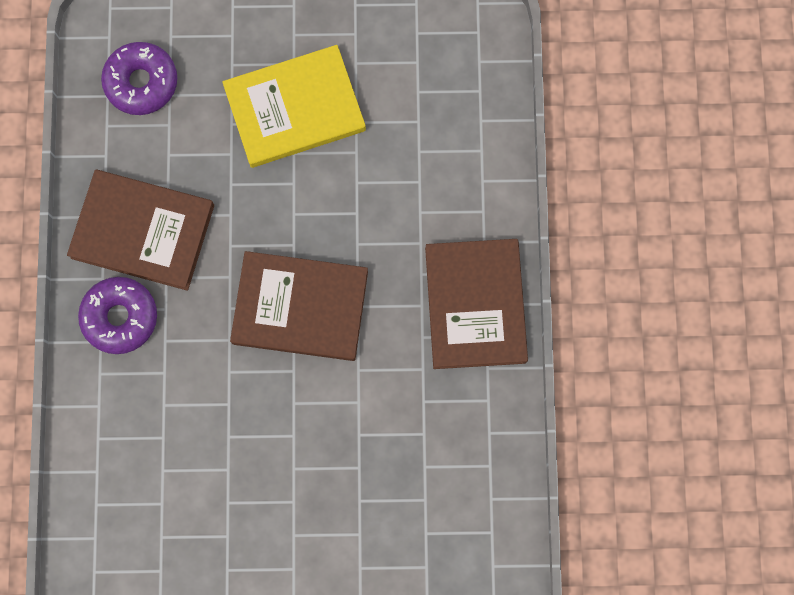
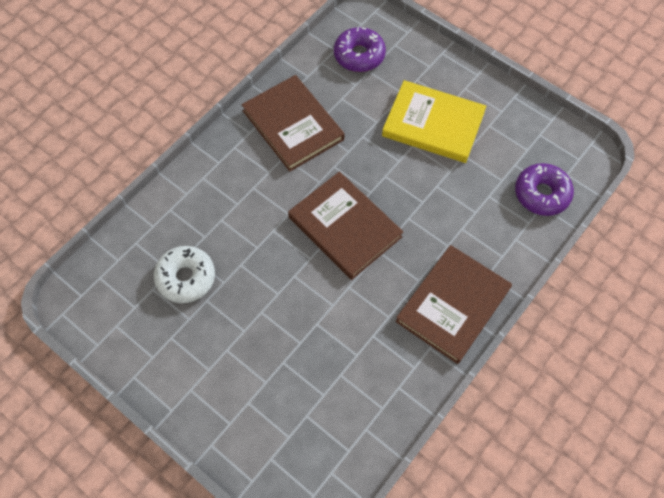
camera: 40 degrees right, 15 degrees down
purple donut [78,277,157,354] -> purple donut moved to [515,163,574,216]
none -> white donut [154,246,215,303]

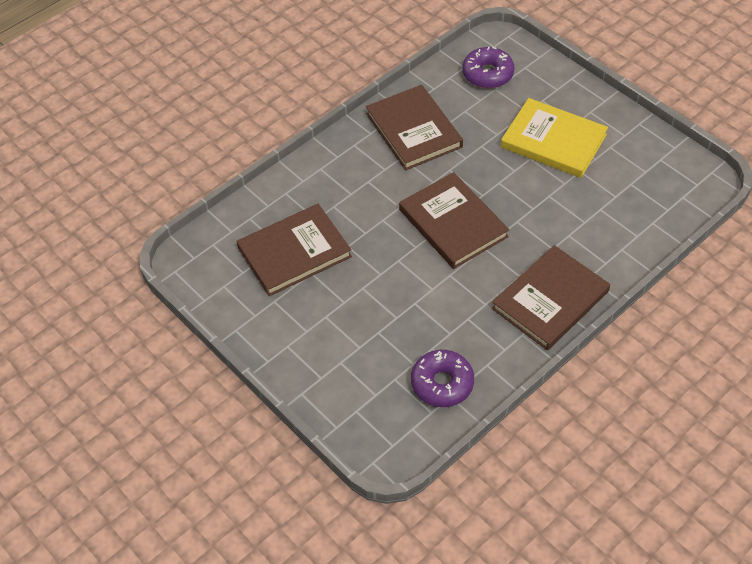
camera: 10 degrees right, 10 degrees down
white donut [154,246,215,303] -> brown book [237,204,352,296]
purple donut [515,163,574,216] -> purple donut moved to [411,350,474,407]

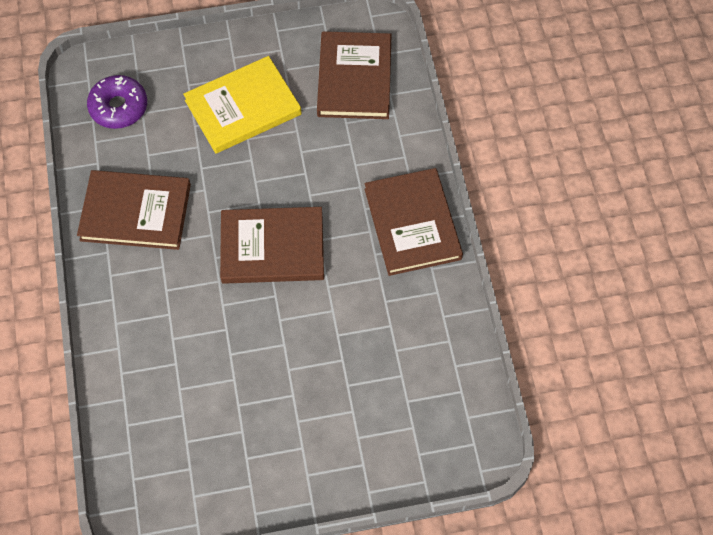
camera: 60 degrees left, 10 degrees up
brown book [237,204,352,296] -> brown book moved to [317,31,392,119]
purple donut [411,350,474,407] -> none

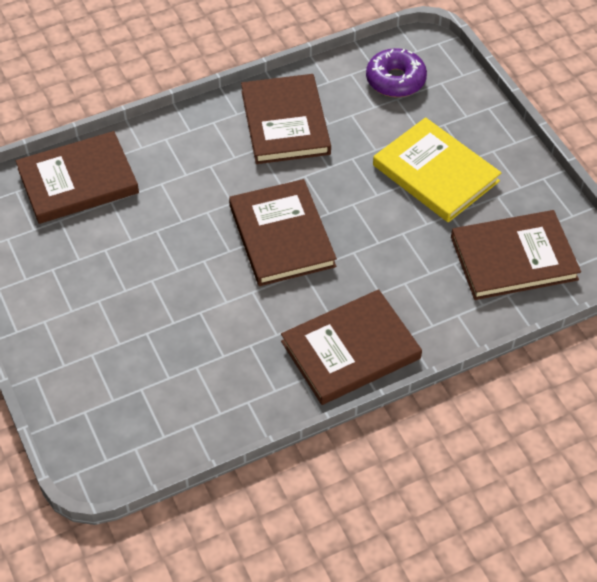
camera: 75 degrees right, 10 degrees down
none -> brown book [16,131,139,224]

